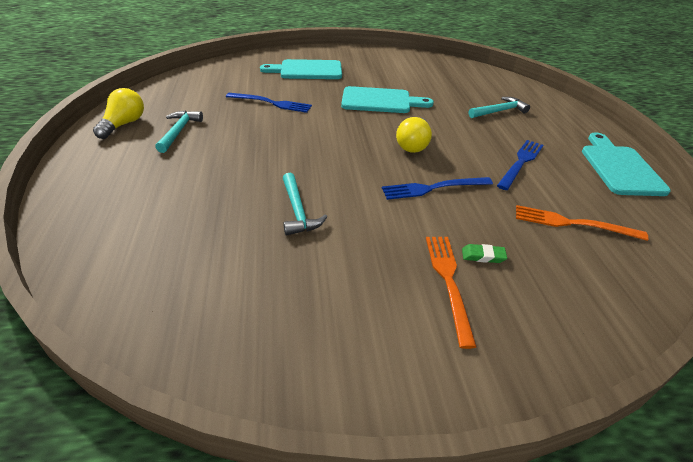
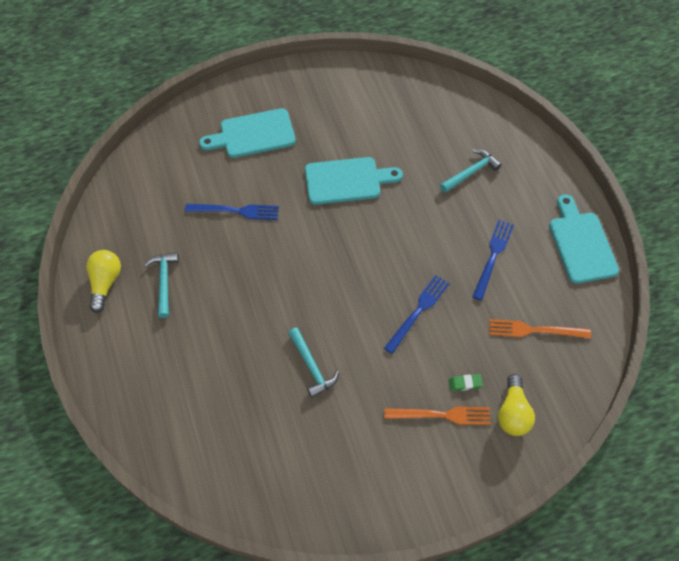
camera: 10 degrees left, 20 degrees up
blue fork [382,177,493,200] -> blue fork turned 150 degrees clockwise [384,275,450,354]
yellow light bulb [396,117,432,153] -> yellow light bulb moved to [498,374,535,436]
orange fork [426,237,477,349] -> orange fork turned 105 degrees clockwise [385,407,491,425]

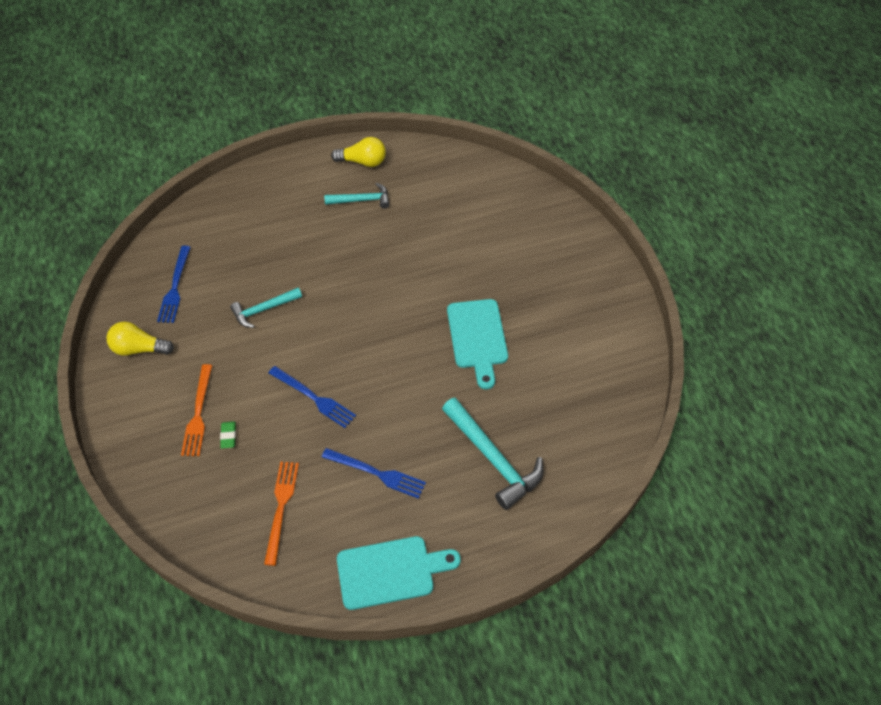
camera: 90 degrees right, 5 degrees down
blue fork [185,204,279,220] -> blue fork moved to [157,246,191,323]
turquoise cutting board [199,108,296,158] -> none
turquoise hammer [440,149,502,193] -> turquoise hammer [442,398,543,510], size x1.64
yellow light bulb [498,374,535,436] -> yellow light bulb moved to [106,321,174,356]

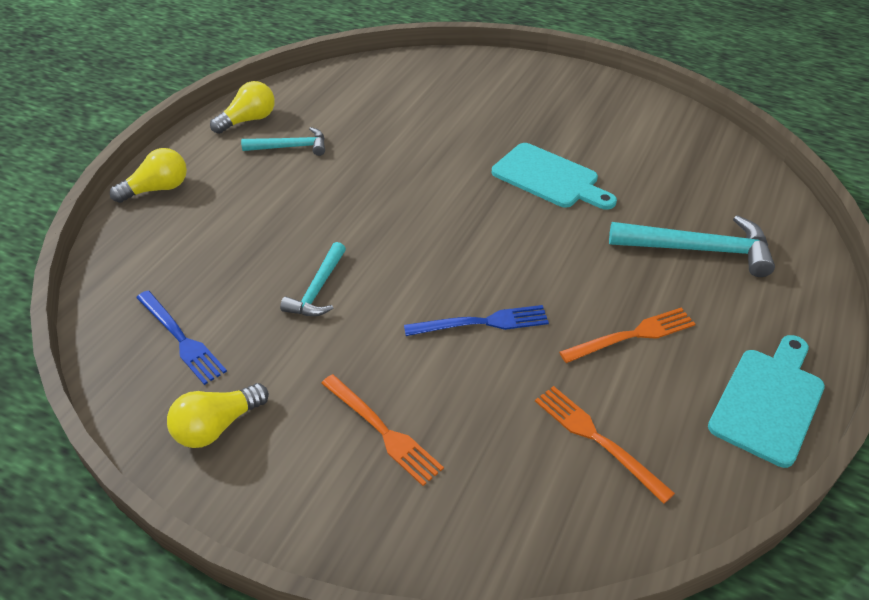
camera: 45 degrees left, 10 degrees down
green eraser [220,421,236,449] -> none
blue fork [322,448,426,499] -> orange fork [559,308,695,363]
turquoise hammer [324,183,390,209] -> turquoise hammer turned 45 degrees clockwise [241,127,325,156]
none -> yellow light bulb [110,148,187,203]

